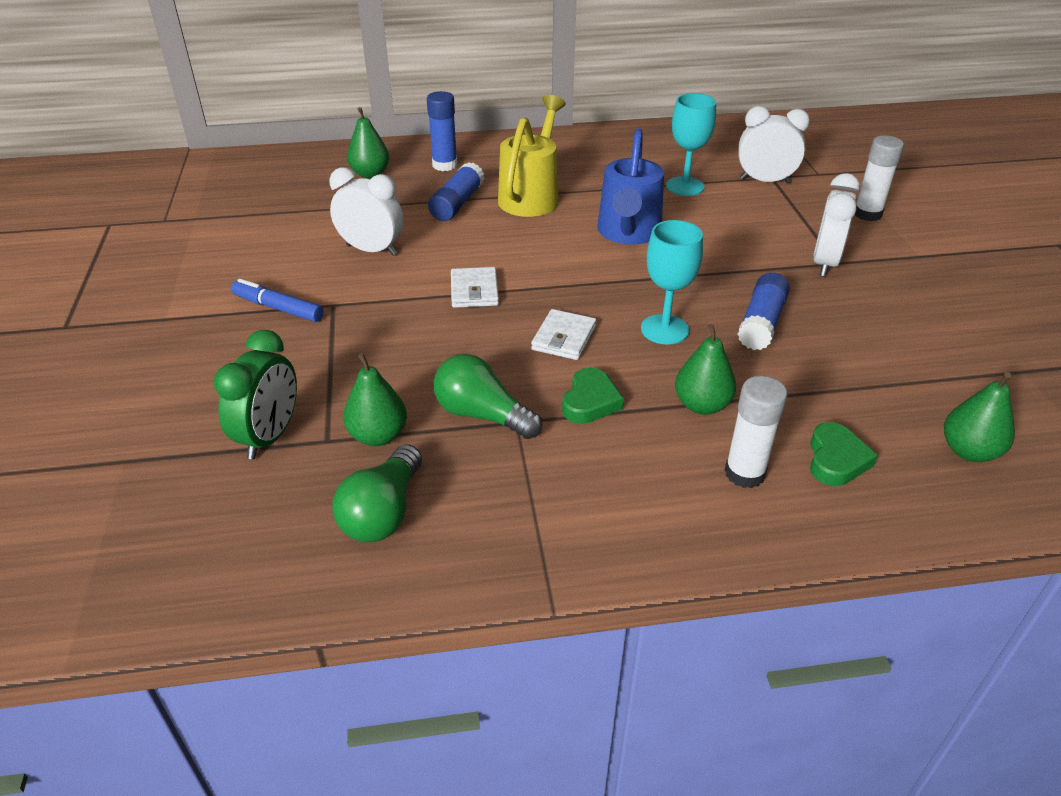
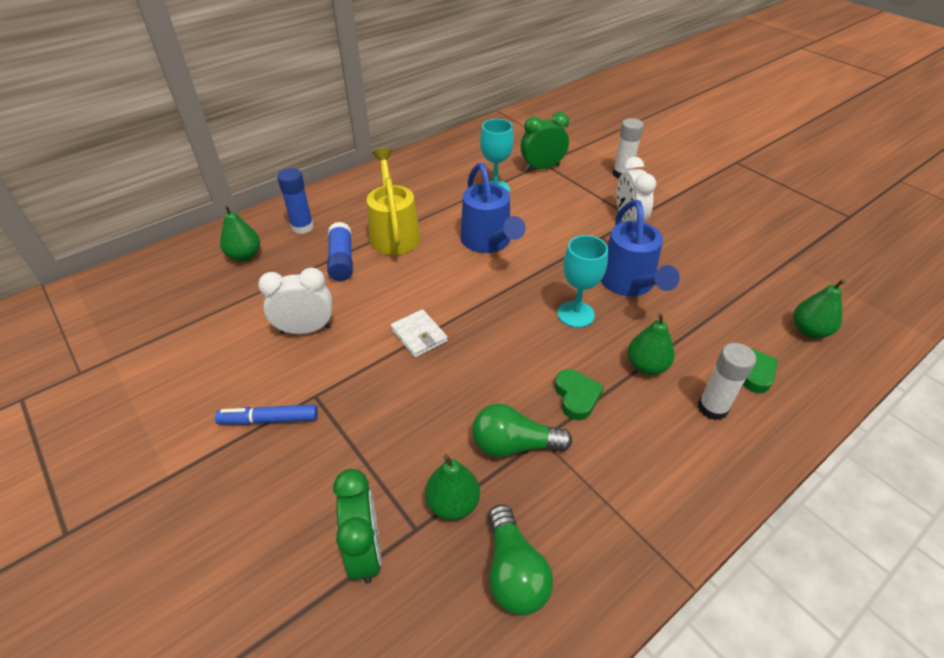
camera: 30 degrees left, 5 degrees up
white wallet [531,309,596,360] -> none
white clock [738,106,810,184] -> green clock [521,112,569,171]
blue glue stick [738,273,790,350] -> blue watering can [601,200,680,296]

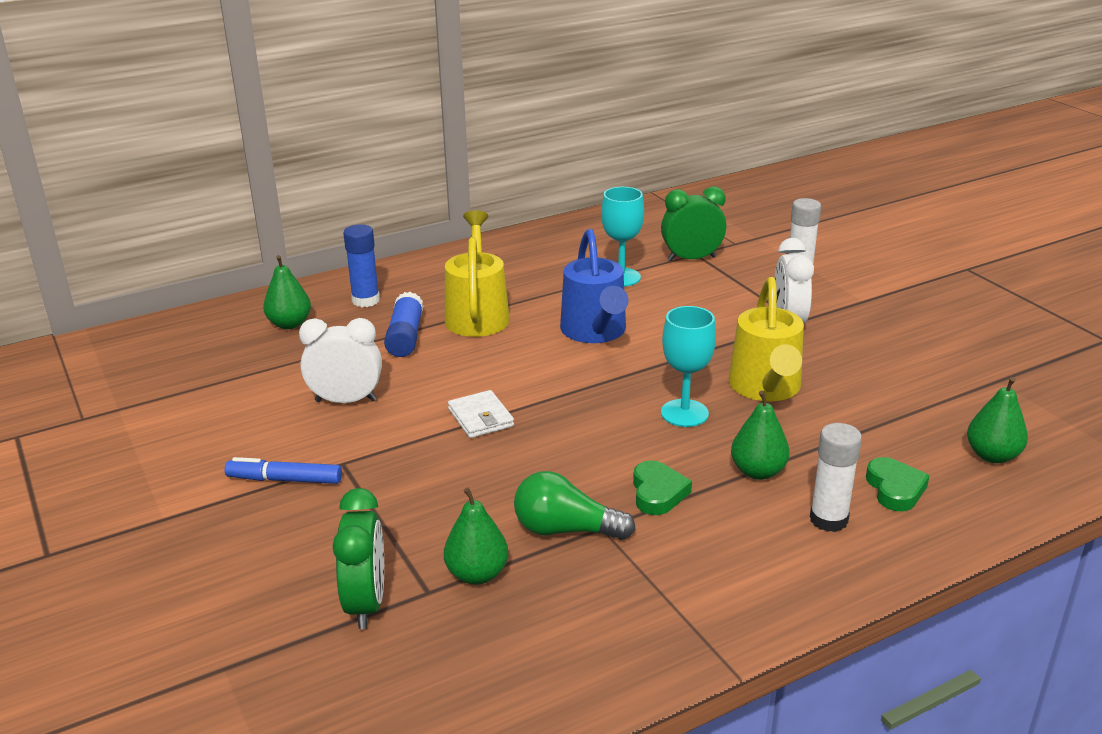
camera: 10 degrees right, 15 degrees down
green light bulb [488,504,553,616] -> none
blue watering can [601,200,680,296] -> yellow watering can [729,277,804,402]

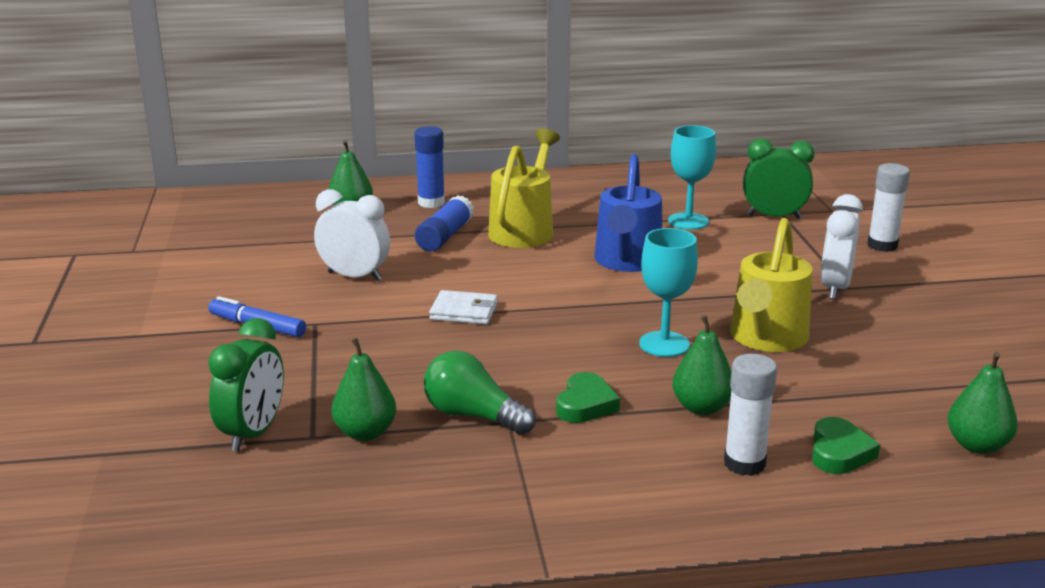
camera: 20 degrees right, 5 degrees down
white wallet [448,390,514,438] -> white wallet turned 75 degrees counterclockwise [429,290,498,324]

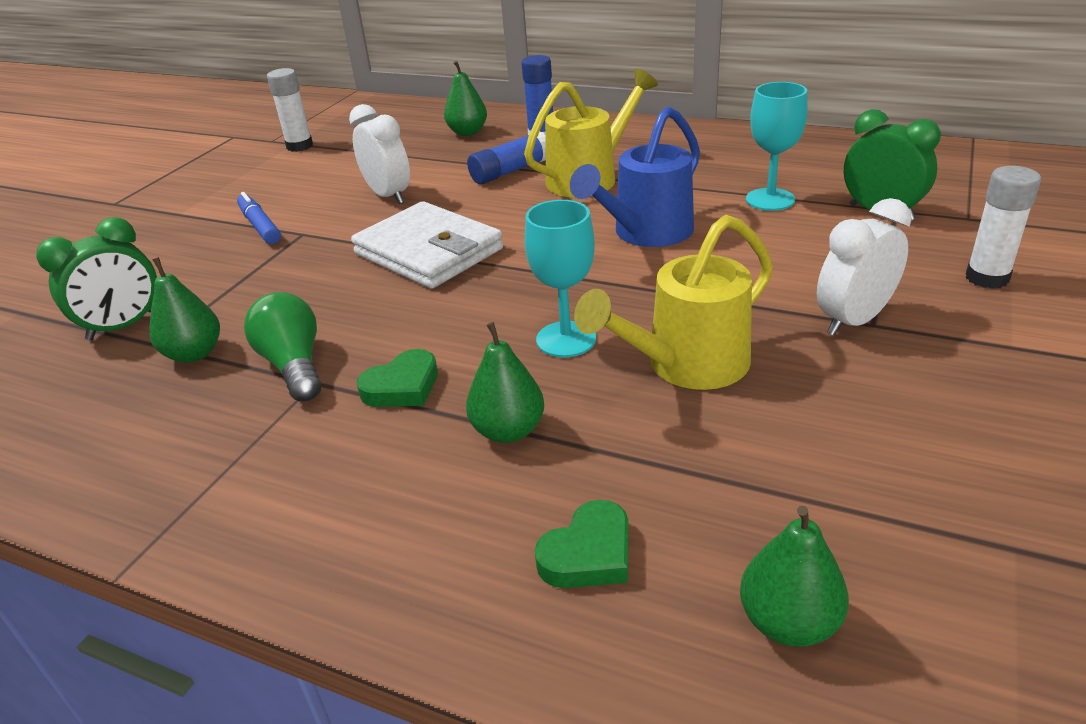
camera: 35 degrees right, 10 degrees up
white wallet [429,290,498,324] -> white wallet [351,201,503,289], size x1.93
white glue stick [724,354,777,476] -> white glue stick moved to [267,68,313,152]

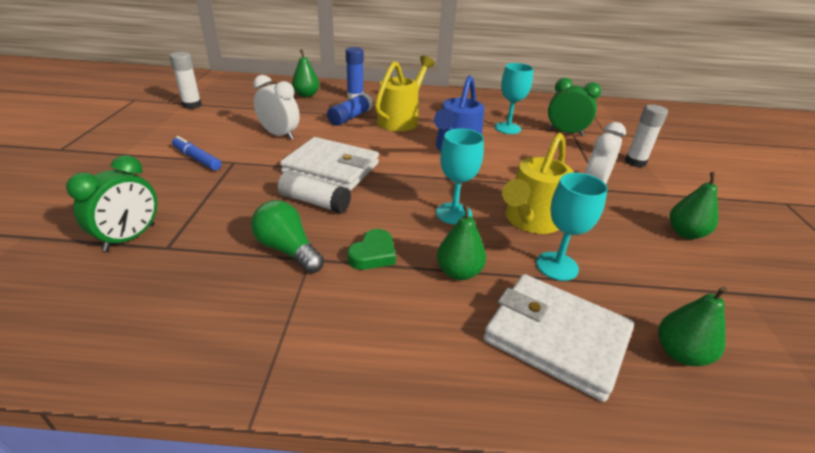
camera: 25 degrees left, 0 degrees up
green pear [149,257,220,363] -> green pear moved to [670,172,718,239]
green heart [535,500,629,588] -> white wallet [483,274,634,402]
none -> white glue stick [277,171,351,213]
none -> turquoise goblet [536,173,608,281]

